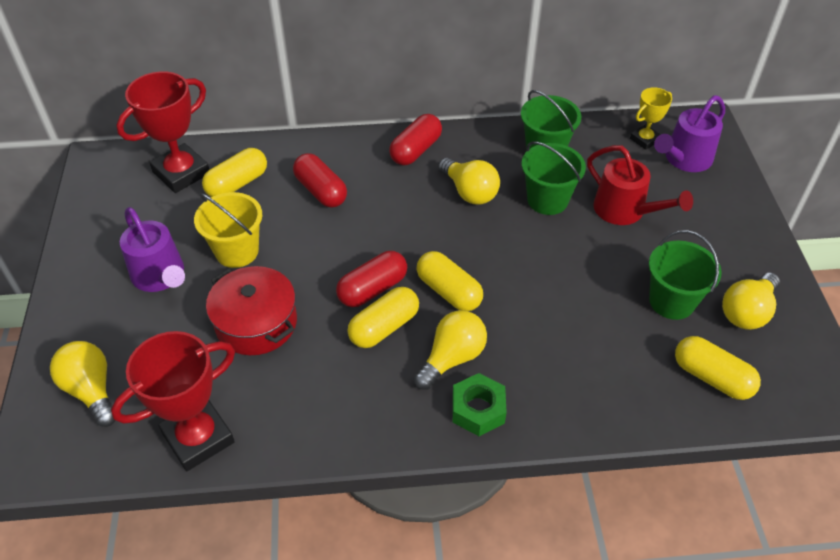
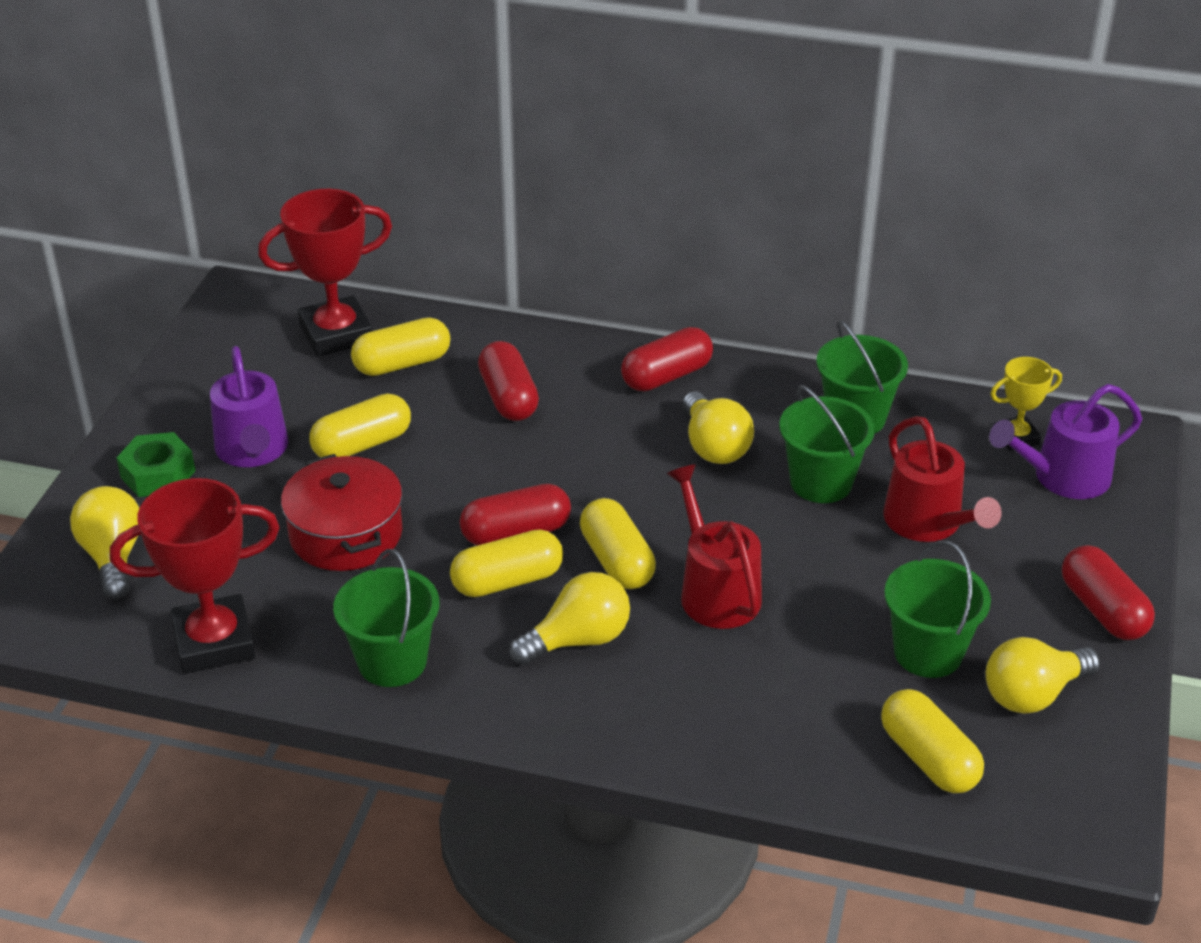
camera: 20 degrees right, 10 degrees down
yellow bucket [194,192,262,268] -> yellow capsule [309,394,411,457]
green nut [453,373,507,436] -> green nut moved to [116,432,195,497]
none -> green bucket [333,549,439,687]
none -> red watering can [667,464,762,629]
none -> red capsule [1062,545,1155,640]

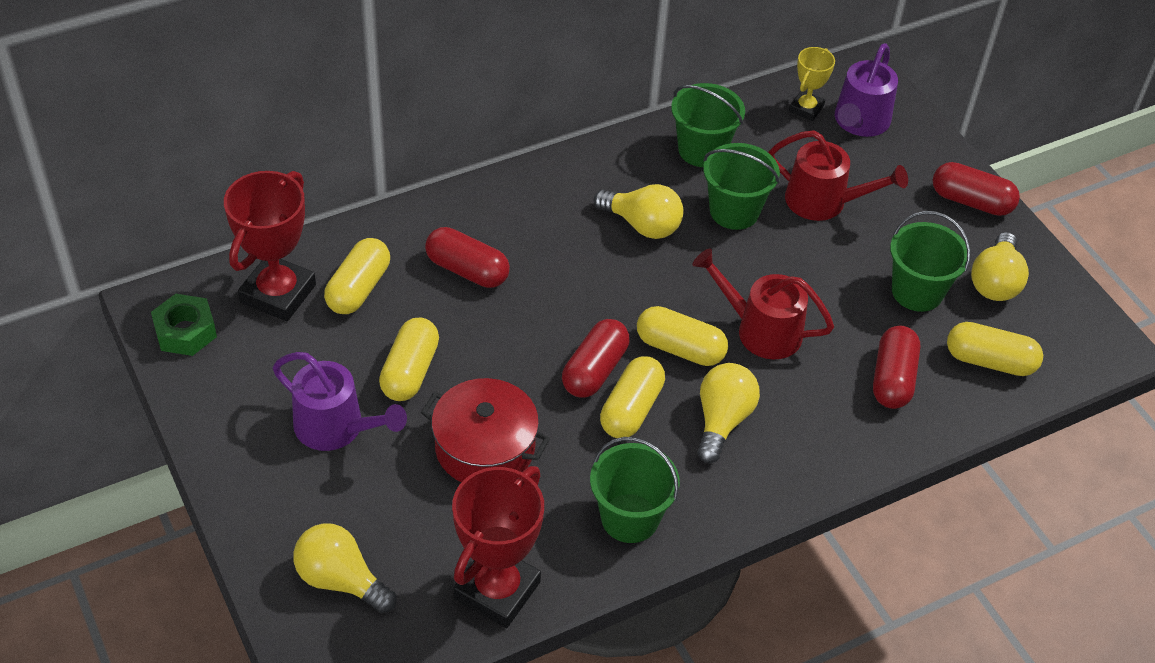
camera: 45 degrees left, 10 degrees up
green nut [116,432,195,497] -> green nut moved to [151,294,217,356]
red capsule [621,327,713,392] -> red capsule moved to [873,326,920,409]

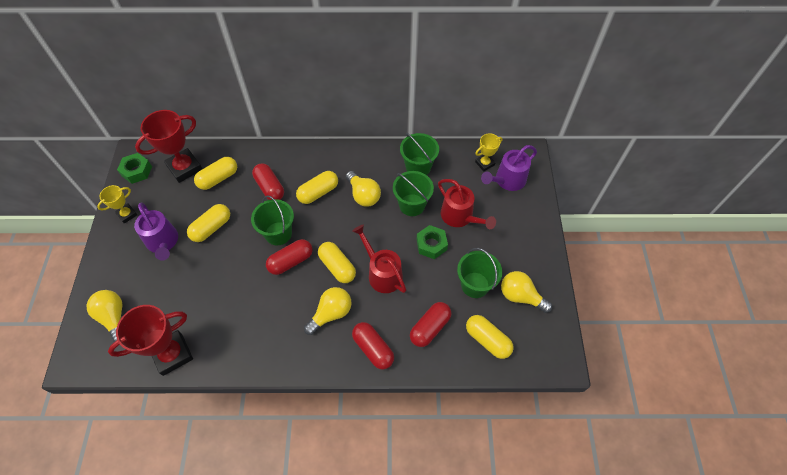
camera: 30 degrees right, 10 degrees up
red pot [421,378,550,482] -> none
green bucket [590,437,680,543] -> green bucket moved to [251,195,294,245]
yellow capsule [600,356,665,438] -> yellow capsule moved to [296,171,338,204]
red capsule [933,162,1020,216] -> red capsule moved to [352,322,394,369]
yellow light bulb [971,232,1029,301] -> yellow light bulb turned 75 degrees clockwise [501,271,552,313]
none -> yellow trophy [97,185,137,224]
none -> green nut [416,225,448,259]

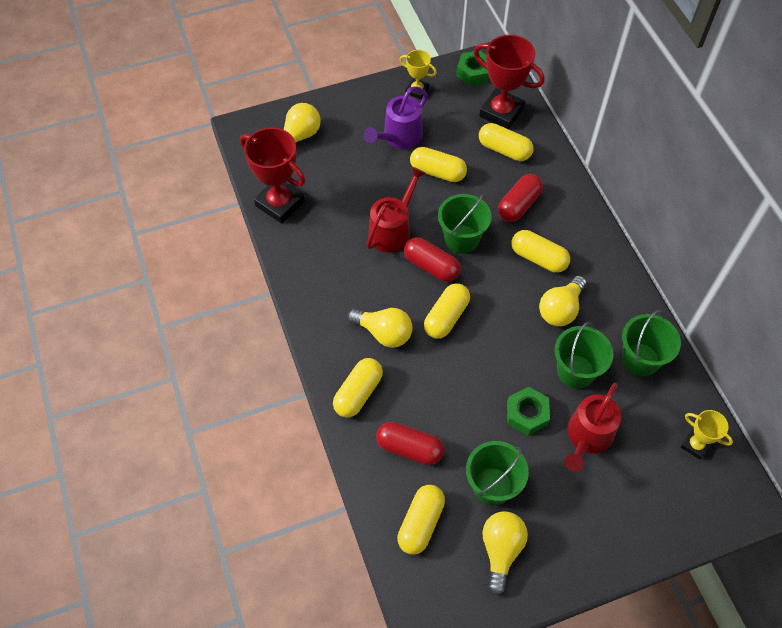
camera: 70 degrees right, 0 degrees up
red watering can [352,225,406,293] -> red watering can moved to [366,167,426,253]
red capsule [352,322,394,369] -> yellow capsule [333,358,383,418]
purple watering can [481,145,537,191] -> none

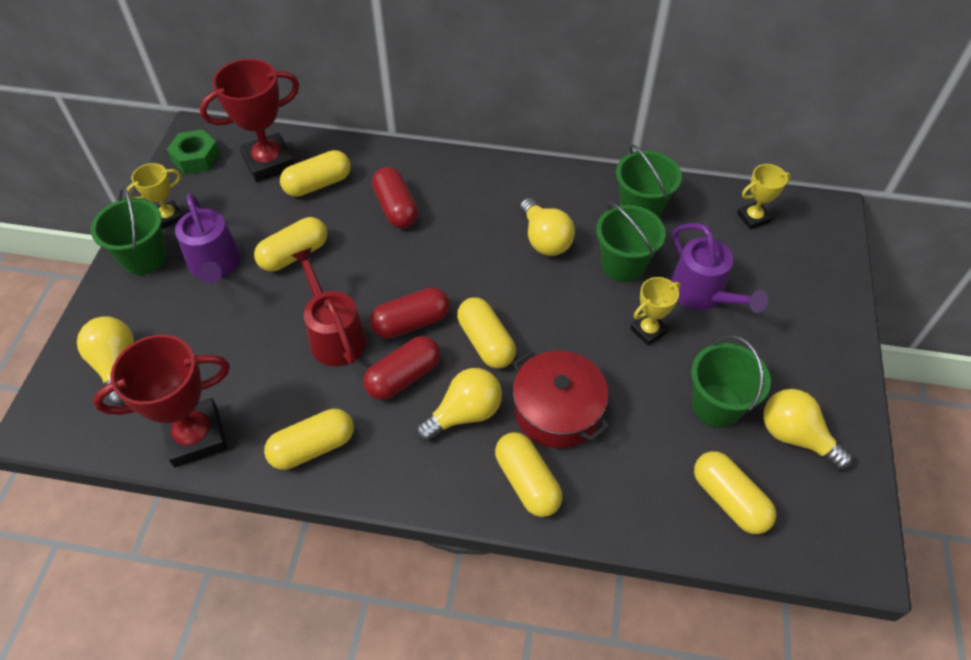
camera: 60 degrees left, 5 degrees down
red capsule [376,422,444,465] -> red capsule moved to [363,336,441,400]
green bucket [438,194,492,254] -> green bucket moved to [91,187,167,275]
green nut [507,387,550,436] -> yellow trophy [630,277,681,346]
yellow capsule [511,230,570,273] -> yellow capsule moved to [264,409,354,470]
red watering can [564,383,621,472] -> purple watering can [670,223,768,313]
none -> red pot [513,350,610,448]

